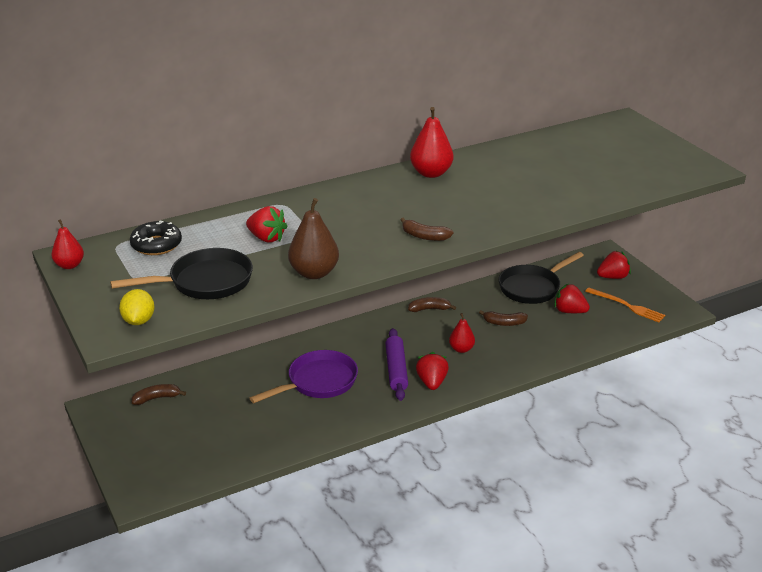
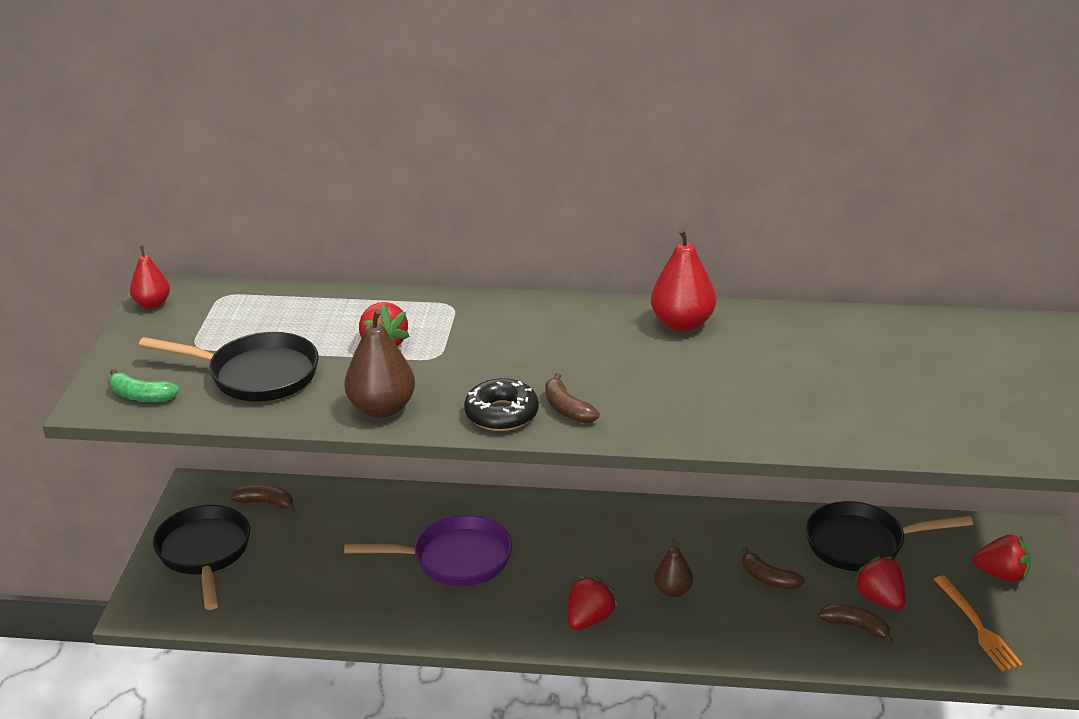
camera: 35 degrees right, 0 degrees up
yellow lemon [119,289,155,325] -> green banana [109,369,180,402]
black donut [130,221,182,255] -> black donut moved to [464,378,539,431]
purple rolling pin [385,328,408,401] -> none
brown banana [408,297,456,312] -> brown banana moved to [818,604,894,644]
red pear [449,313,475,353] -> brown pear [654,539,693,597]
none -> black pan [153,505,250,610]

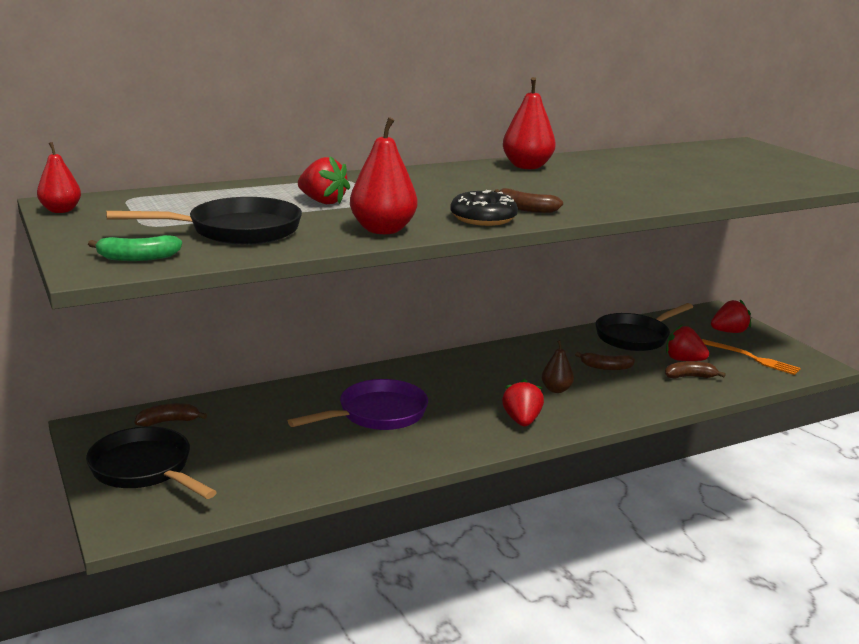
camera: 35 degrees left, 10 degrees down
brown pear [344,309,415,418] -> red pear [350,117,417,234]

